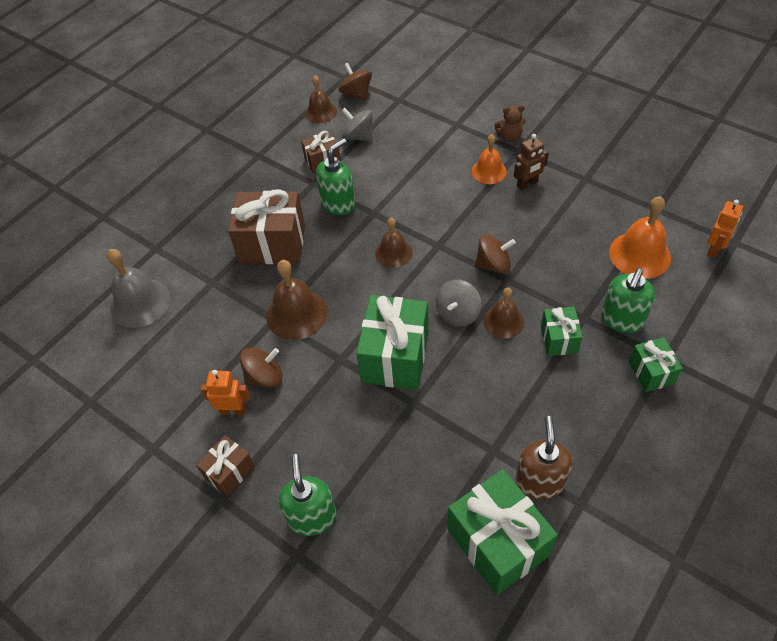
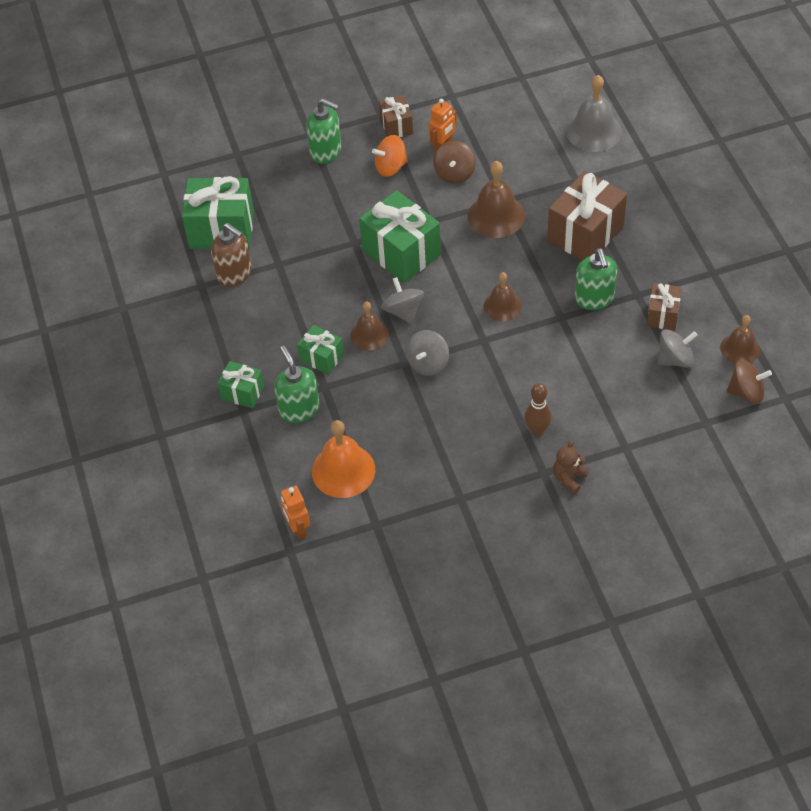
camera: 125 degrees right, 0 degrees up
orange bell [472,134,507,184] -> brown bowling pin [524,383,552,436]
brown spinning top [475,234,516,274] -> grey spinning top [406,330,449,376]
brown robot [514,134,549,190] -> none
none -> orange spinning top [372,135,408,177]

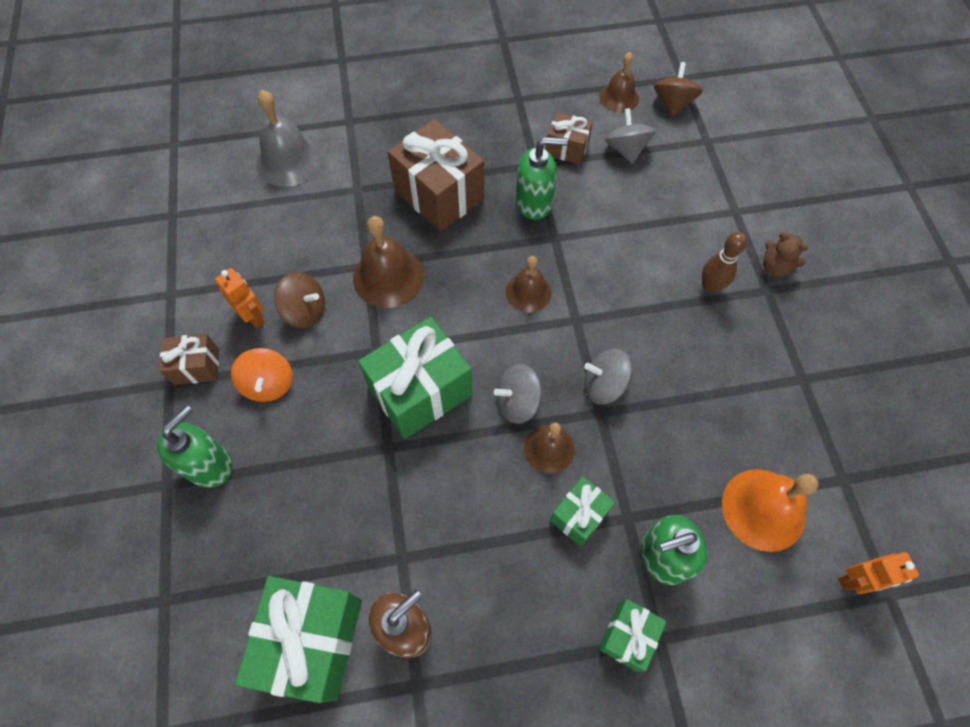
camera: 85 degrees left, 10 degrees up
grey spinning top [406,330,449,376] -> grey spinning top turned 150 degrees clockwise [584,349,632,405]

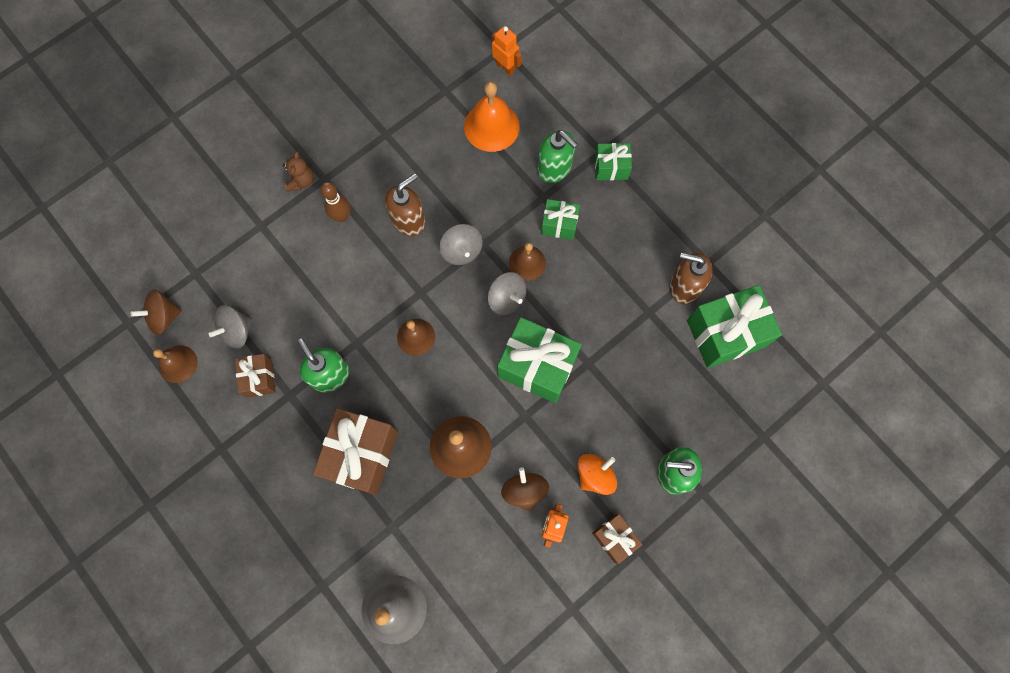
camera: 120 degrees left, 10 degrees up
none -> brown soap dispenser [385,173,426,236]

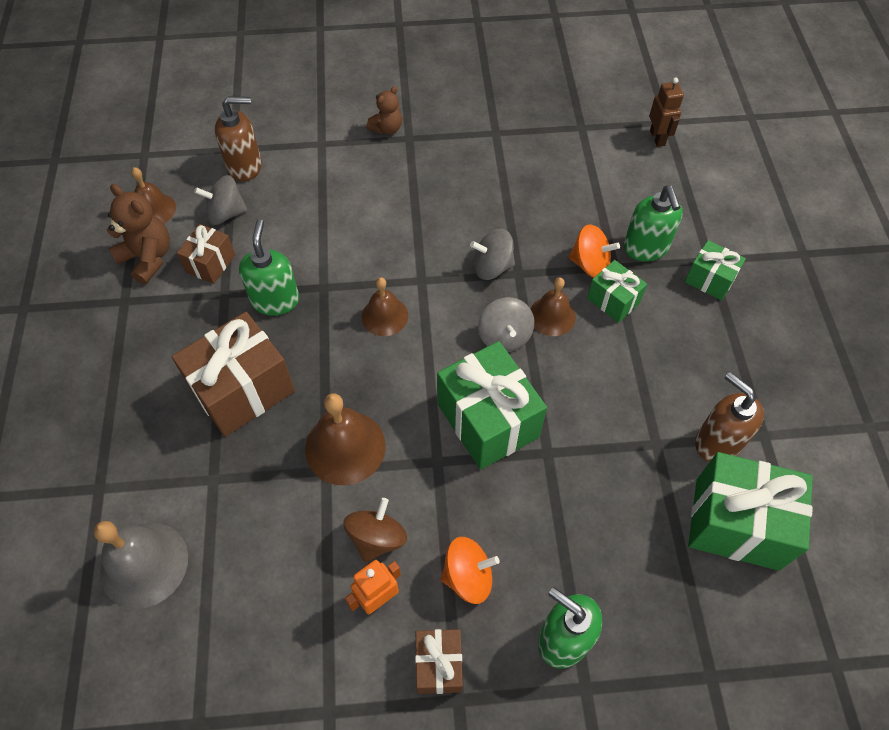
camera: 35 degrees right, 15 degrees down
brown spinning top [131,289,182,335] -> none
brown bowling pin [321,182,351,222] -> none
brown soap dispenser [385,173,426,236] -> brown soap dispenser moved to [215,96,262,181]
grey spinning top [439,224,483,265] -> grey spinning top turned 75 degrees clockwise [470,229,515,280]
orange bell [464,82,520,152] -> none
orange robot [492,26,522,76] -> brown robot [649,78,684,147]
none -> brown teddy bear [107,184,170,284]
none -> orange spinning top [569,224,620,277]

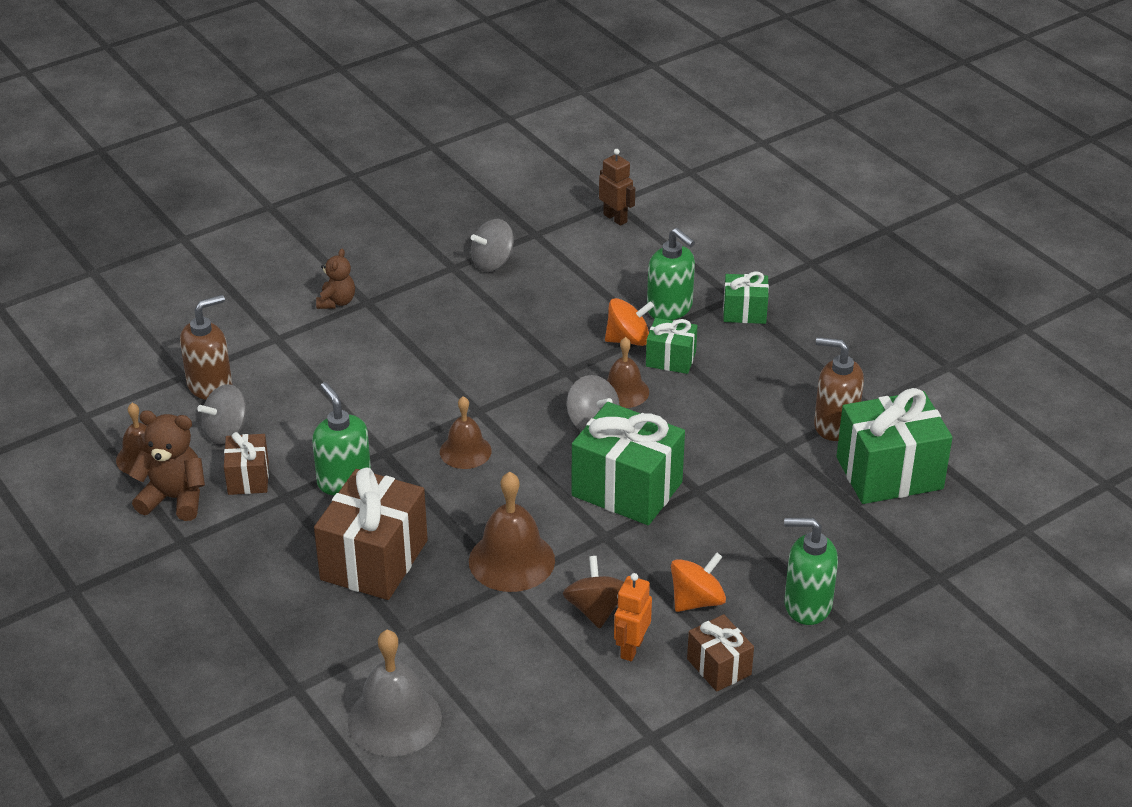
camera: 30 degrees left, 20 degrees down
grey spinning top [470,229,515,280] -> grey spinning top moved to [471,219,514,272]

